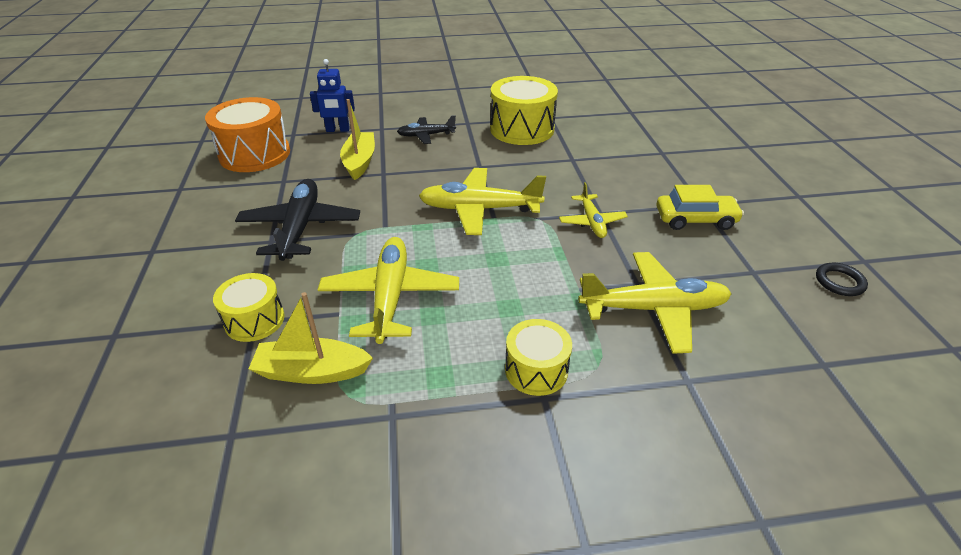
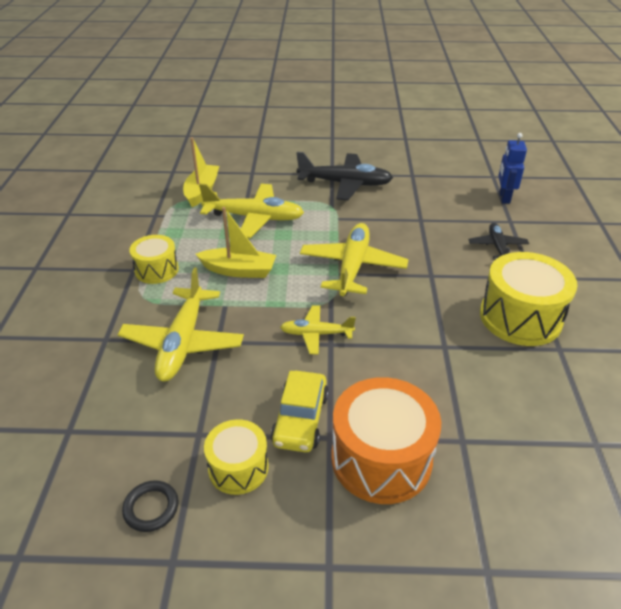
camera: 100 degrees right, 0 degrees up
orange drum [205,97,290,172] -> orange drum moved to [331,377,441,504]
yellow drum [213,273,285,342] -> yellow drum moved to [204,419,269,495]
yellow boat [340,99,375,180] -> yellow boat moved to [196,207,276,278]

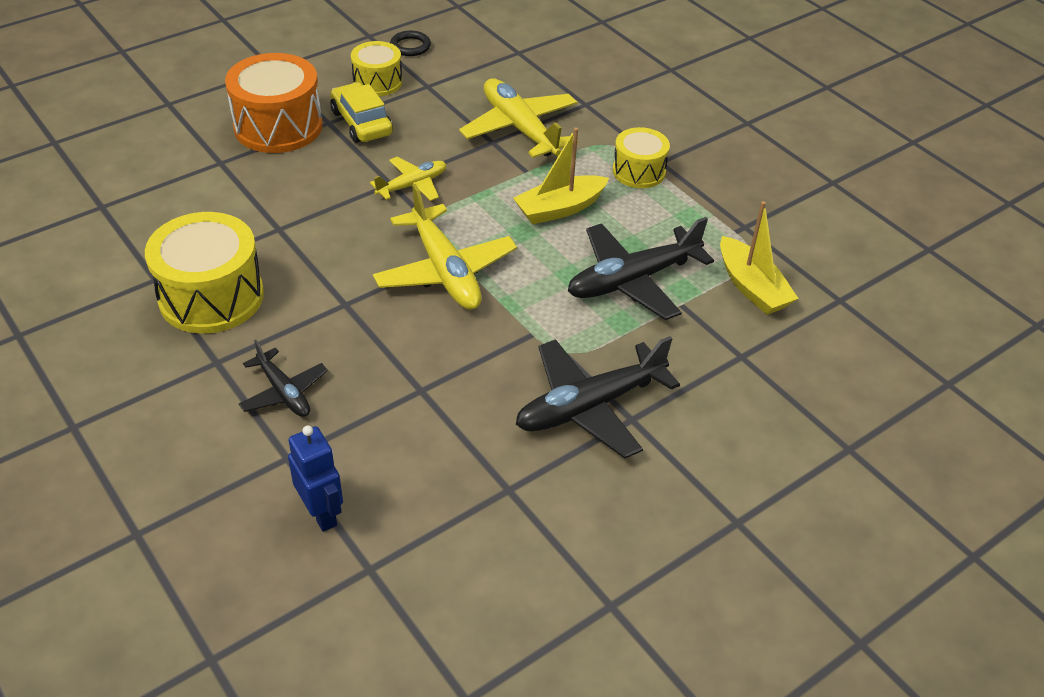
camera: 140 degrees right, 5 degrees up
yellow plane [199,184,304,238] -> black plane [568,217,714,320]

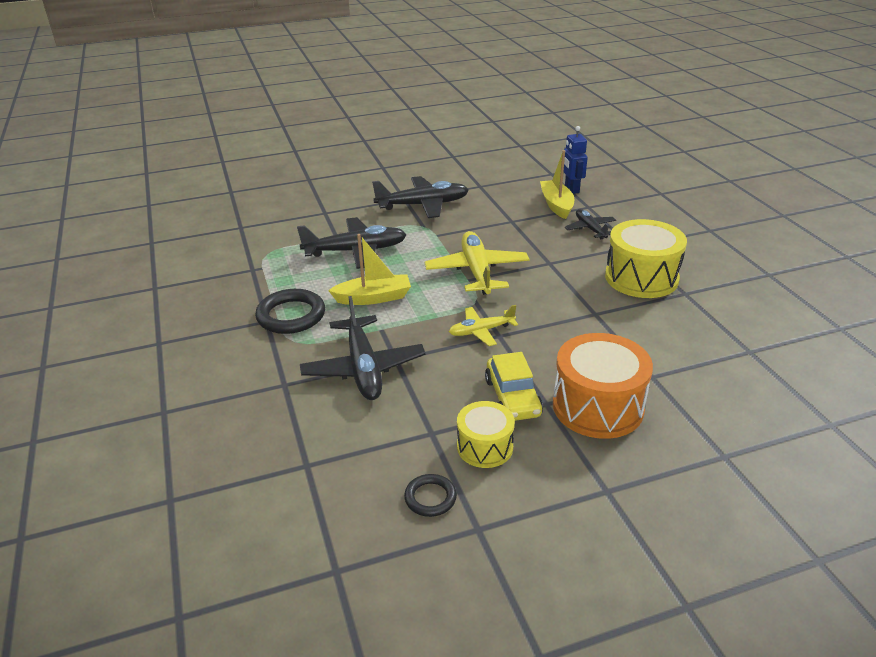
camera: 160 degrees left, 10 degrees down
yellow plane [459,78,578,158] -> black plane [300,296,426,400]
yellow drum [613,127,670,188] -> black ring [255,289,325,334]
yellow boat [720,201,799,315] -> yellow boat moved to [540,150,574,219]

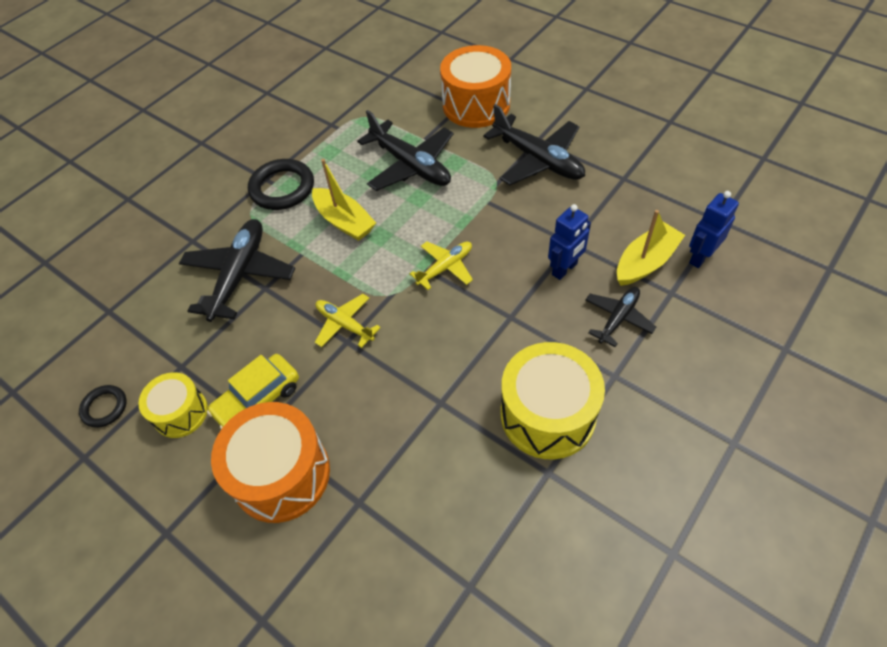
camera: 60 degrees right, 20 degrees up
black plane [300,296,426,400] -> black plane turned 150 degrees clockwise [179,219,295,322]
yellow plane [425,231,529,295] -> yellow plane [410,242,473,290], size x0.57
none -> orange drum [440,45,511,128]
none -> blue robot [548,204,591,280]

